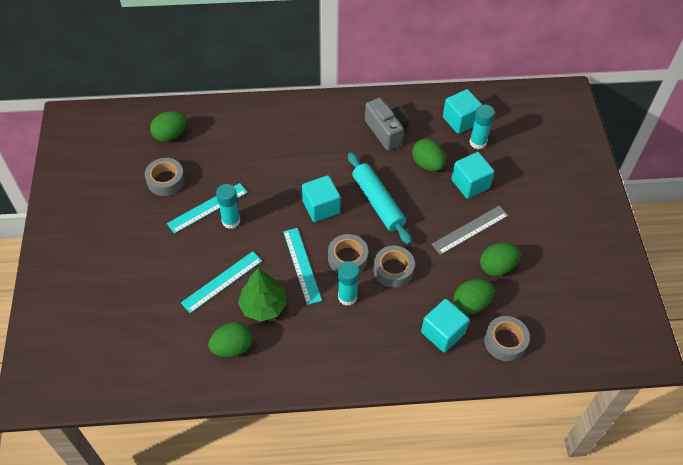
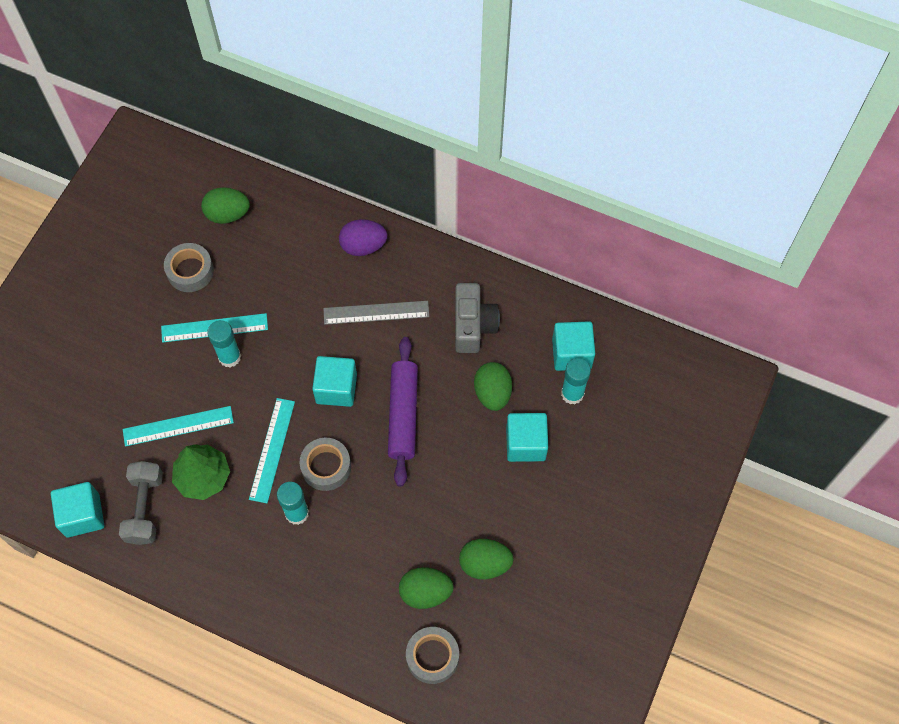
camera: 30 degrees right, 10 degrees up
green egg [208,322,253,357] -> grey dumbbell [119,461,163,545]
turquoise rolling pin [348,152,412,245] -> purple rolling pin [388,337,418,487]
grey tape [373,246,415,288] -> none
turquoise cube [421,299,470,353] -> turquoise cube moved to [51,482,104,537]
grey ruler [431,206,508,255] -> grey ruler moved to [323,301,429,325]
none -> purple egg [339,219,387,256]

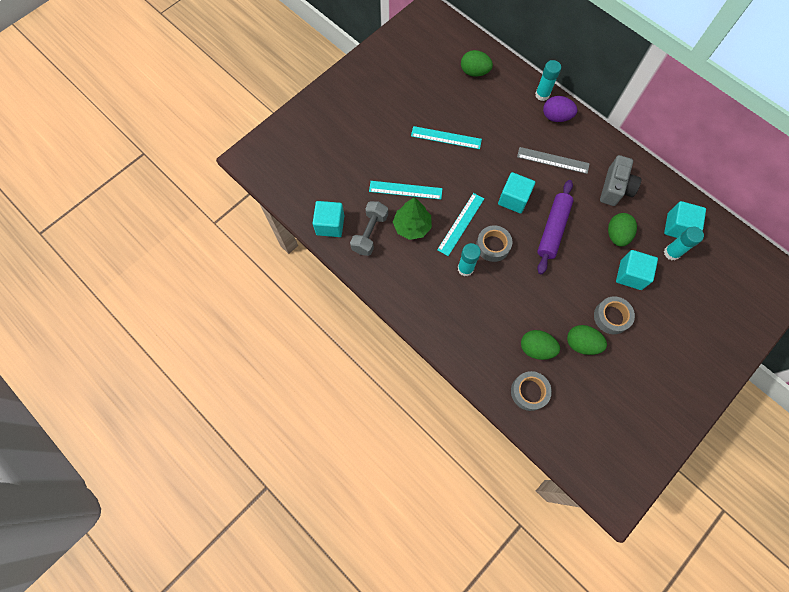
camera: 20 degrees right, 5 degrees up
grey tape [164,243,214,292] -> grey tape moved to [594,296,635,334]
turquoise glue stick [207,320,241,367] -> turquoise glue stick moved to [535,60,561,101]

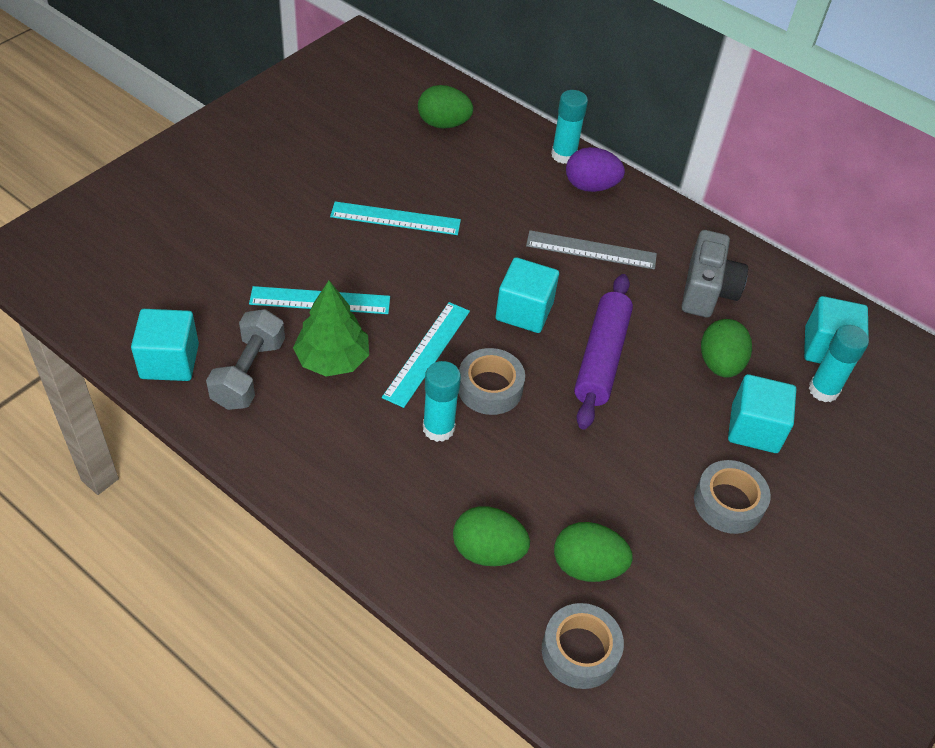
camera: 10 degrees left, 20 degrees down
green egg [567,325,607,355] -> green egg moved to [453,506,530,566]

